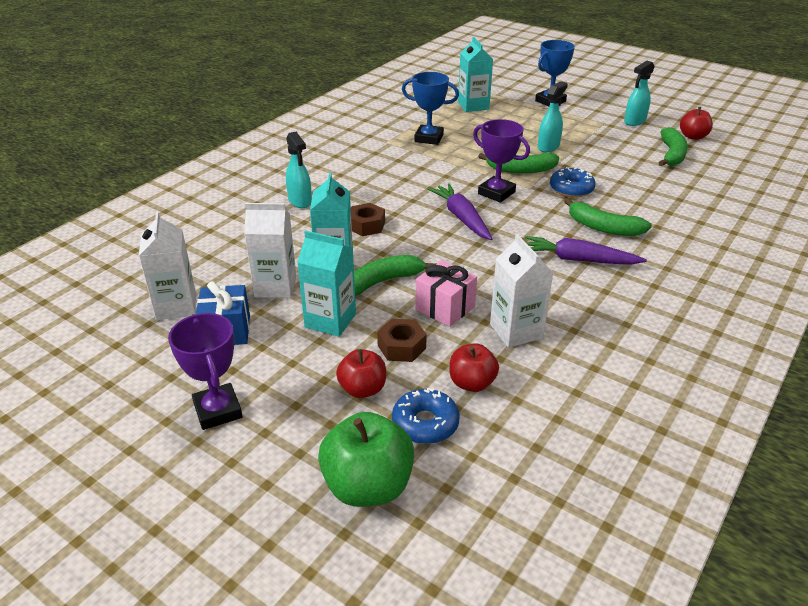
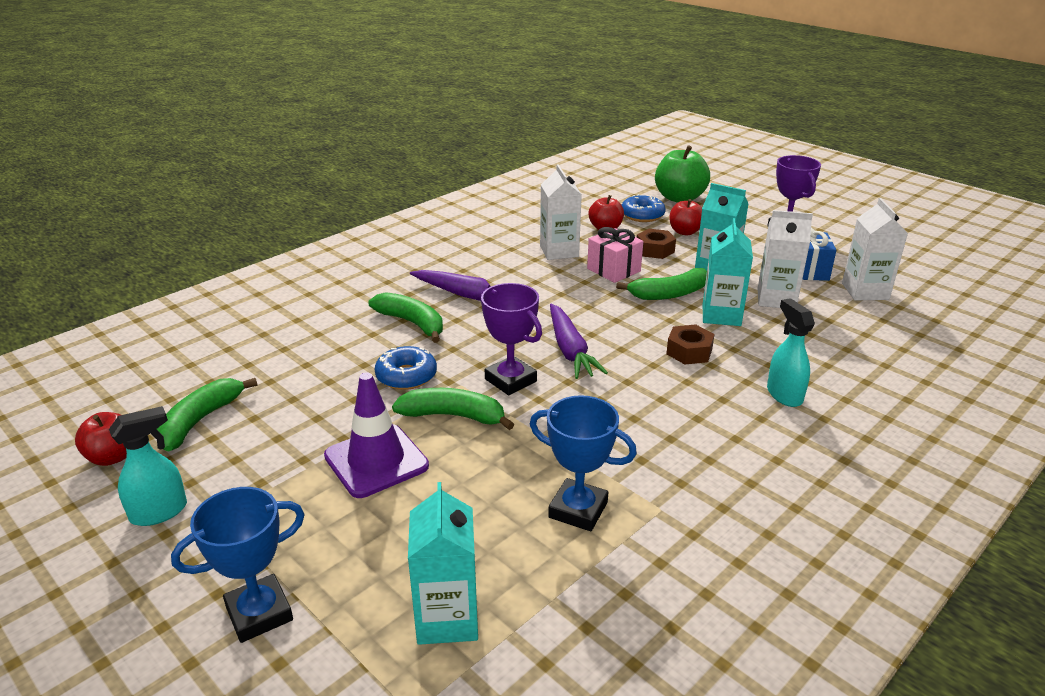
camera: 170 degrees left, 5 degrees down
turquoise spray bottle [538,81,568,152] -> purple traffic cone [324,373,429,498]

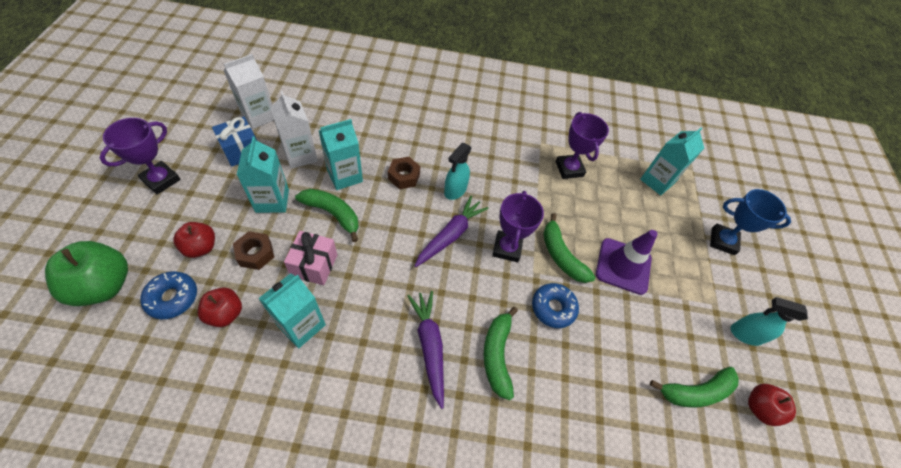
camera: 135 degrees left, 25 degrees up
blue trophy [530,395,637,531] -> purple trophy [555,112,609,179]
white carton [540,164,582,260] -> turquoise carton [258,273,326,348]
turquoise spray bottle [767,298,815,407] -> turquoise spray bottle moved to [444,143,472,200]

